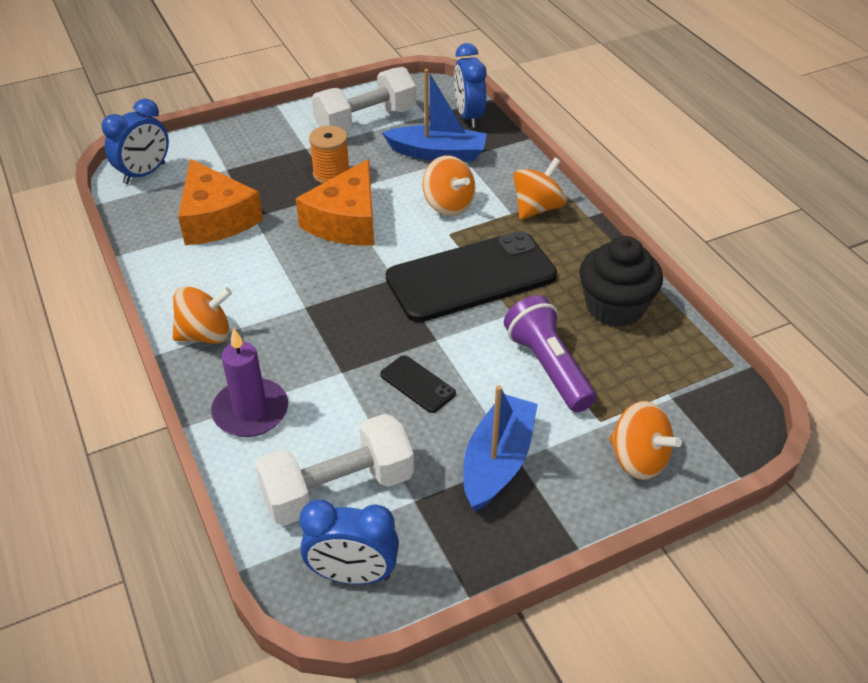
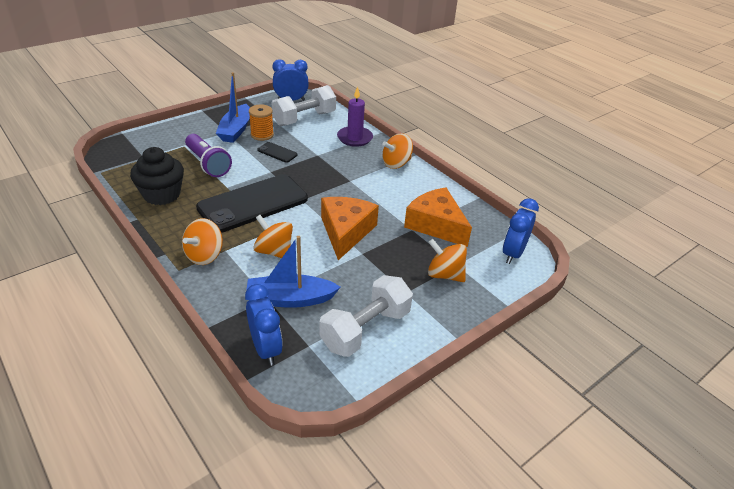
camera: 165 degrees right, 5 degrees down
orange spool [309,126,350,184] -> orange spool moved to [249,104,274,141]
orange spinning top [609,401,682,480] -> orange spinning top moved to [428,239,467,282]

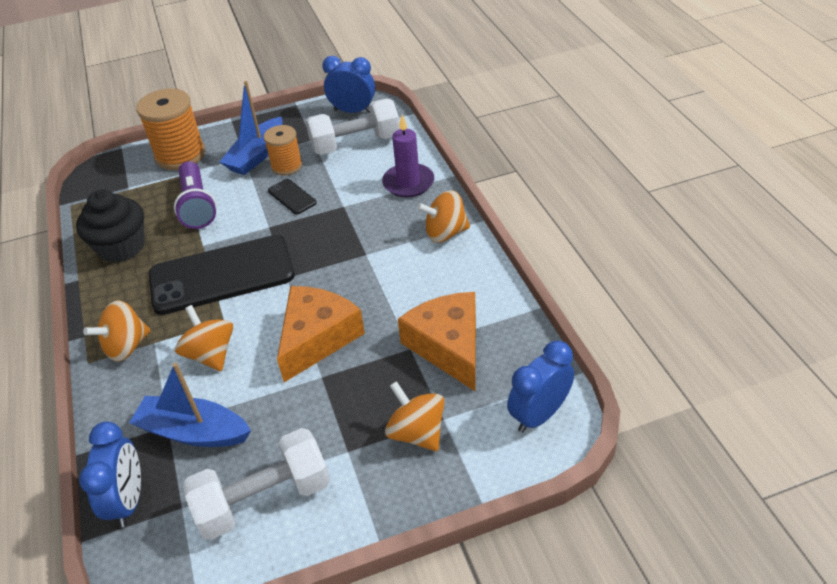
camera: 25 degrees right, 5 degrees up
none -> orange spool [136,88,205,170]

